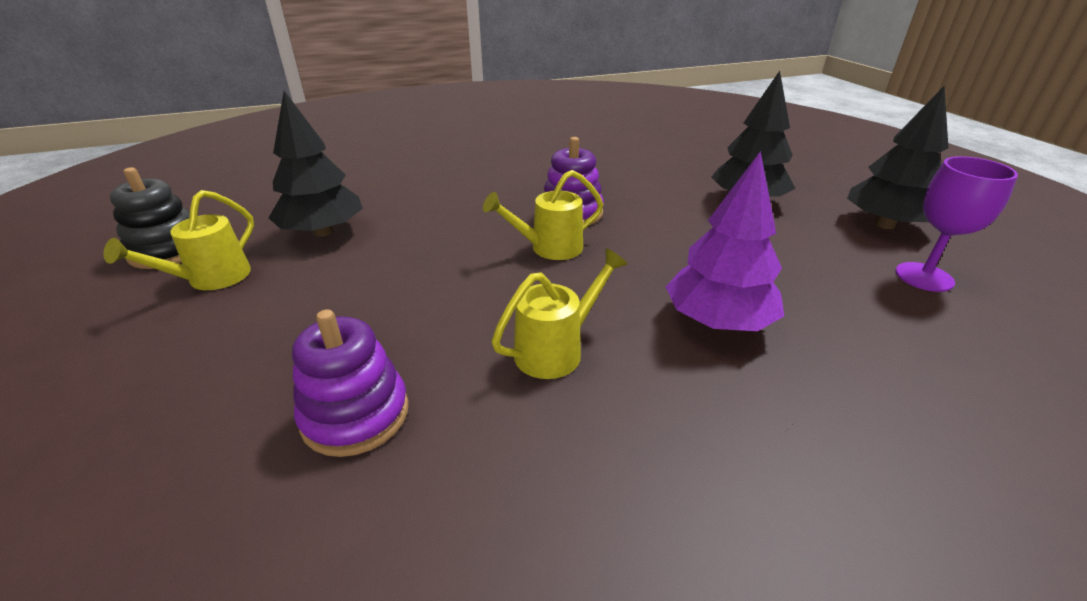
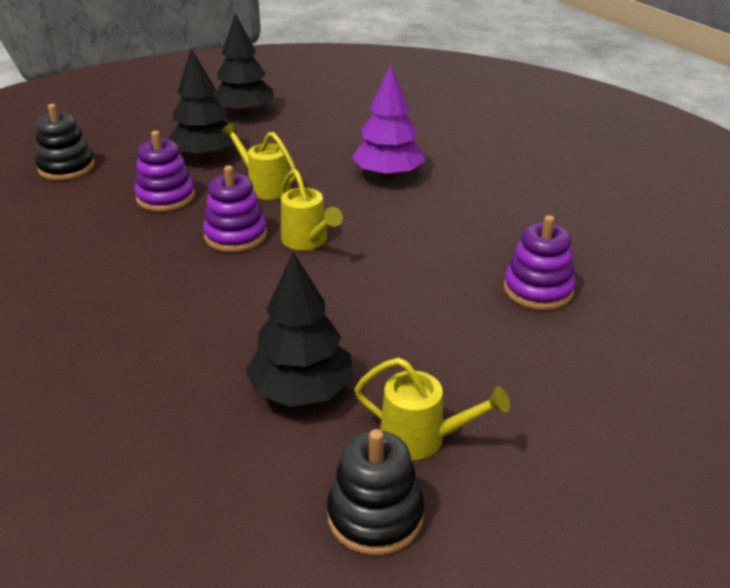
camera: 100 degrees left, 0 degrees up
yellow watering can [492,249,628,379] -> yellow watering can moved to [221,122,296,200]
purple goblet [895,156,1018,292] -> none
none -> black stacking toy [35,104,95,181]
none -> purple stacking toy [134,131,195,212]

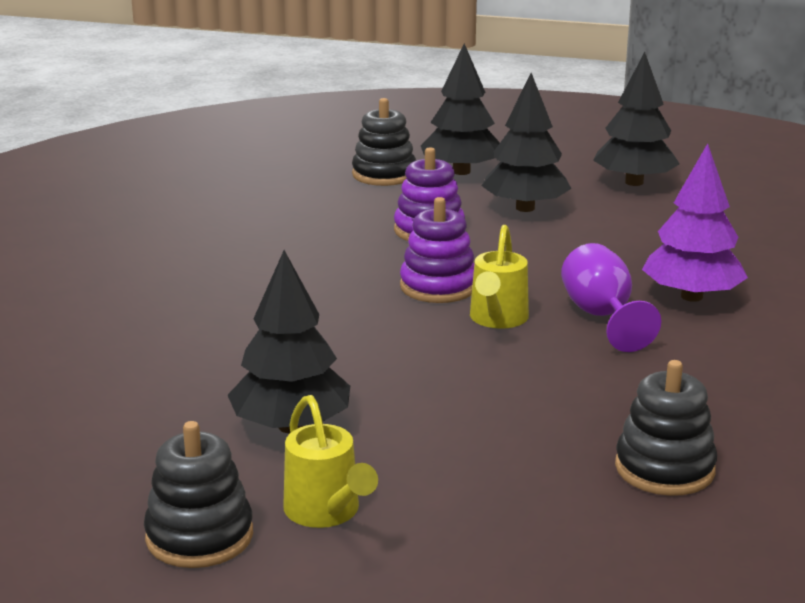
camera: 45 degrees right, 10 degrees down
yellow watering can [221,122,296,200] -> none
purple stacking toy [504,215,576,310] -> black stacking toy [615,360,717,496]
none -> black tree [421,44,500,175]
none -> purple goblet [561,243,661,352]

